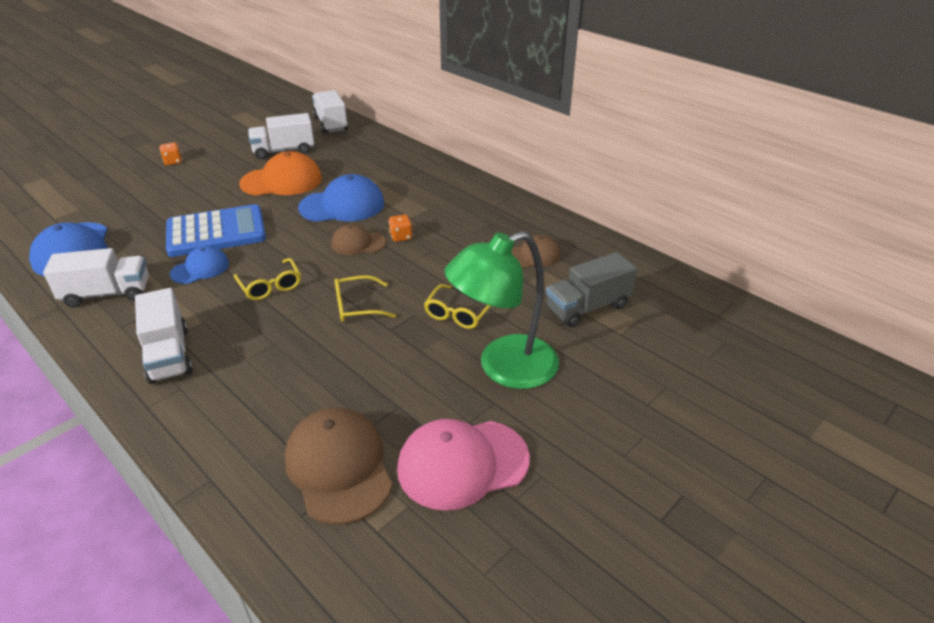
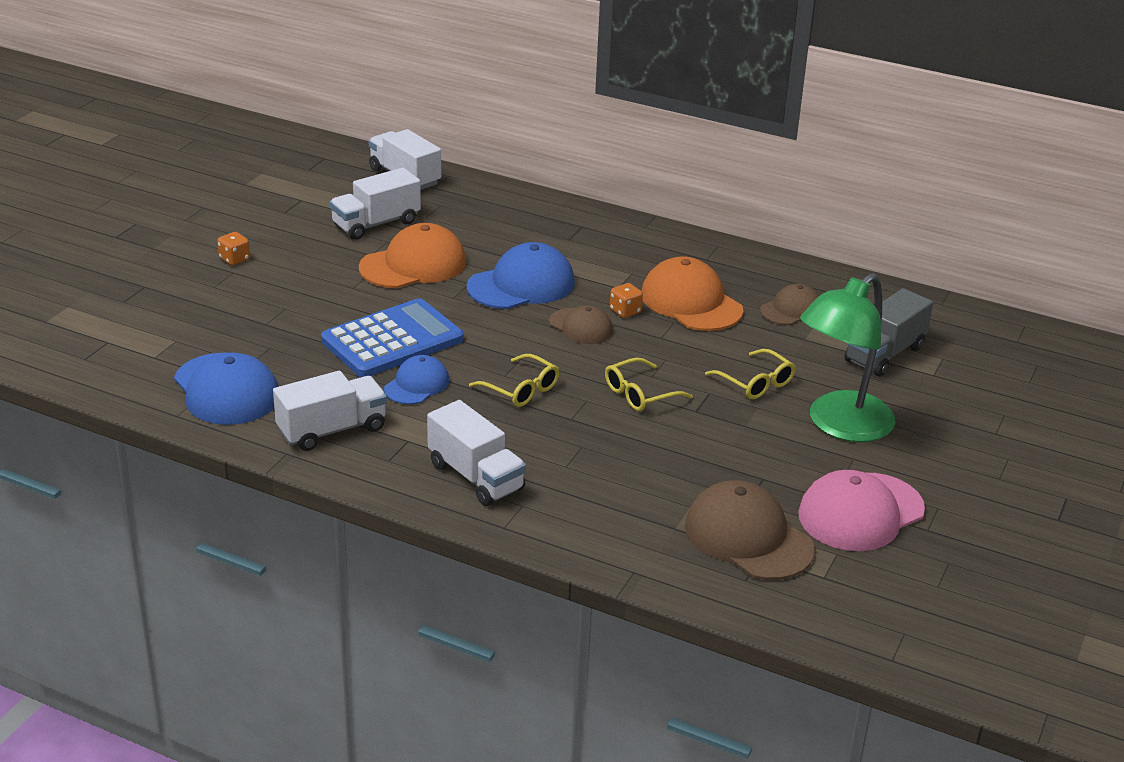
camera: 20 degrees left, 5 degrees down
brown cap [331,224,386,255] -> brown cap turned 120 degrees counterclockwise [549,305,613,344]
yellow glasses [424,284,491,329] -> yellow glasses turned 45 degrees counterclockwise [705,349,796,399]
none -> orange cap [641,256,743,331]

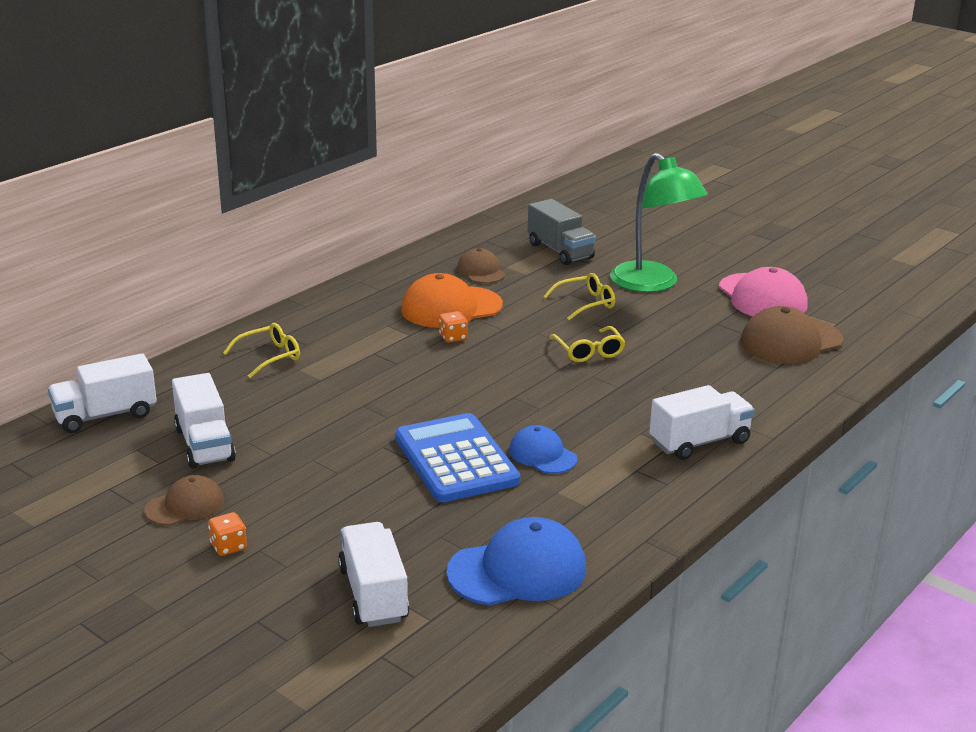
camera: 75 degrees left, 5 degrees down
white truck [273,371,387,451] -> white truck moved to [338,522,409,627]
orange cap [359,223,466,288] -> none
blue cap [467,242,575,309] -> none
yellow glasses [469,354,559,407] -> yellow glasses moved to [223,323,300,378]
brown cap [549,305,613,344] -> brown cap moved to [145,475,224,526]

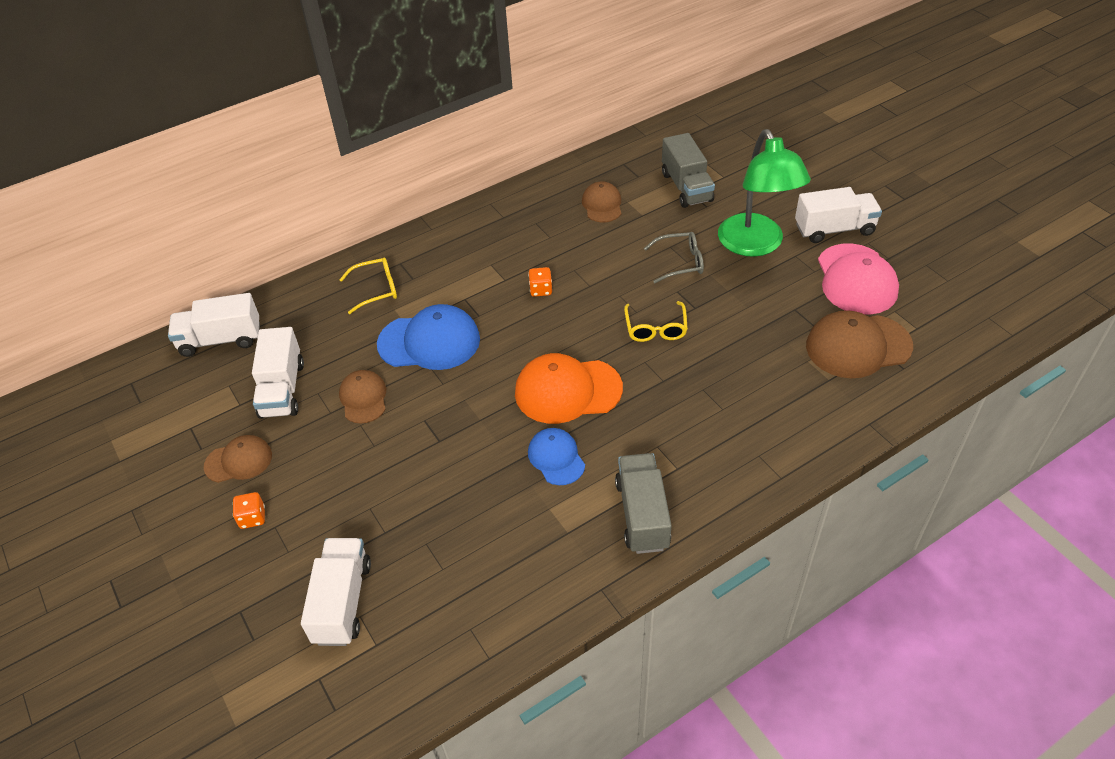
camera: 20 degrees right, 20 degrees up
blue calculator [395,413,520,502] -> none
orange cap [401,273,503,328] -> orange cap moved to [515,353,623,424]
blue cap [446,517,586,605] -> blue cap moved to [377,304,480,370]
yellow glasses [543,273,615,320] -> grey glasses [644,232,704,283]
white truck [649,385,755,460] -> white truck moved to [795,187,882,243]
none -> brown cap [339,370,386,424]
none -> grey truck [615,453,672,554]

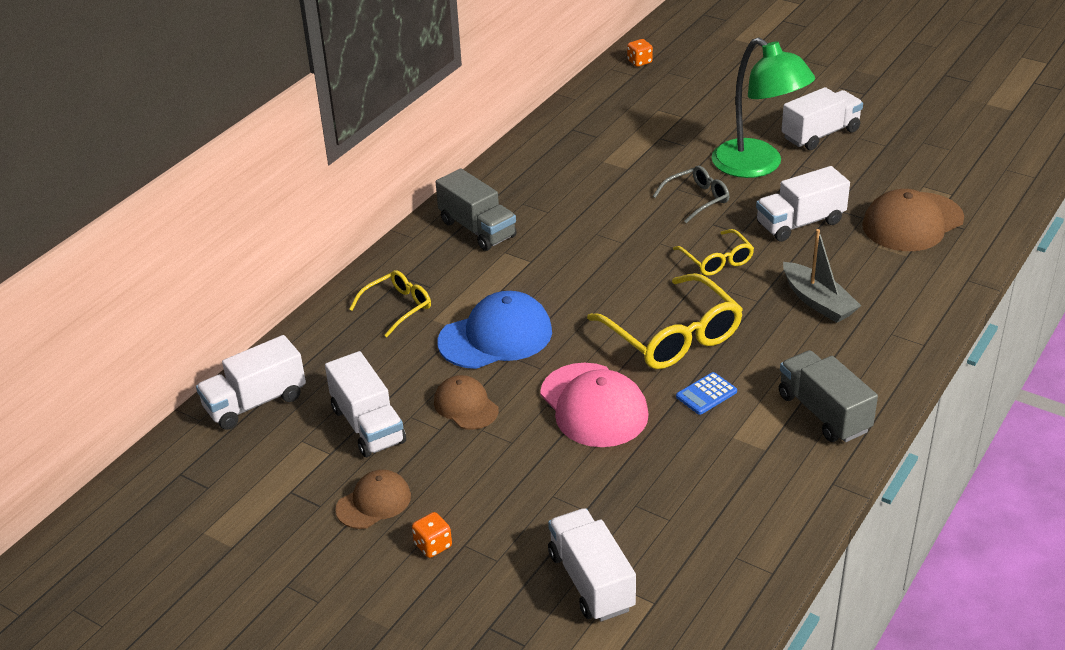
camera: 25 degrees left, 10 degrees down
orange cap [515,353,623,424] -> yellow glasses [587,273,743,369]
orange dice [528,267,552,297] -> orange dice moved to [627,39,653,67]
blue cap [528,428,585,485] -> blue calculator [676,372,737,415]
brown cap [582,182,621,222] -> none
grey truck [662,133,715,208] -> grey truck moved to [436,169,517,251]
pink cap [818,243,899,315] -> pink cap moved to [540,363,649,447]
none -> white truck [756,166,850,242]
none -> grey boat [783,229,861,323]

